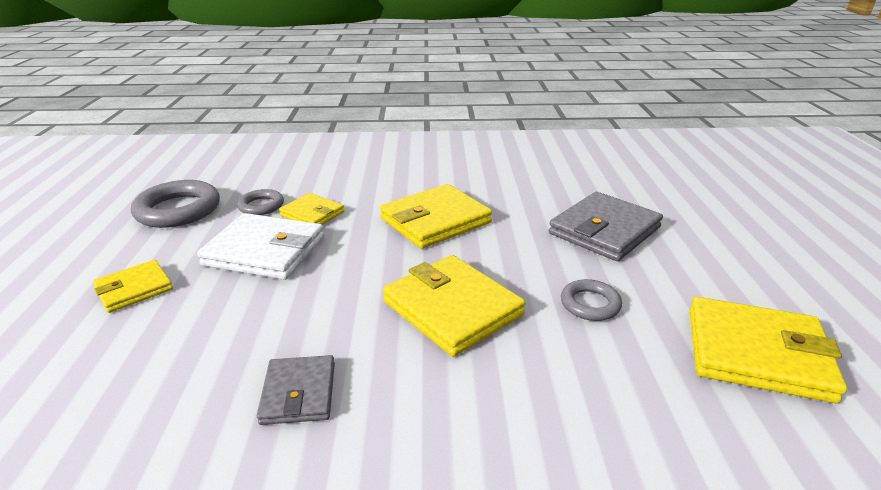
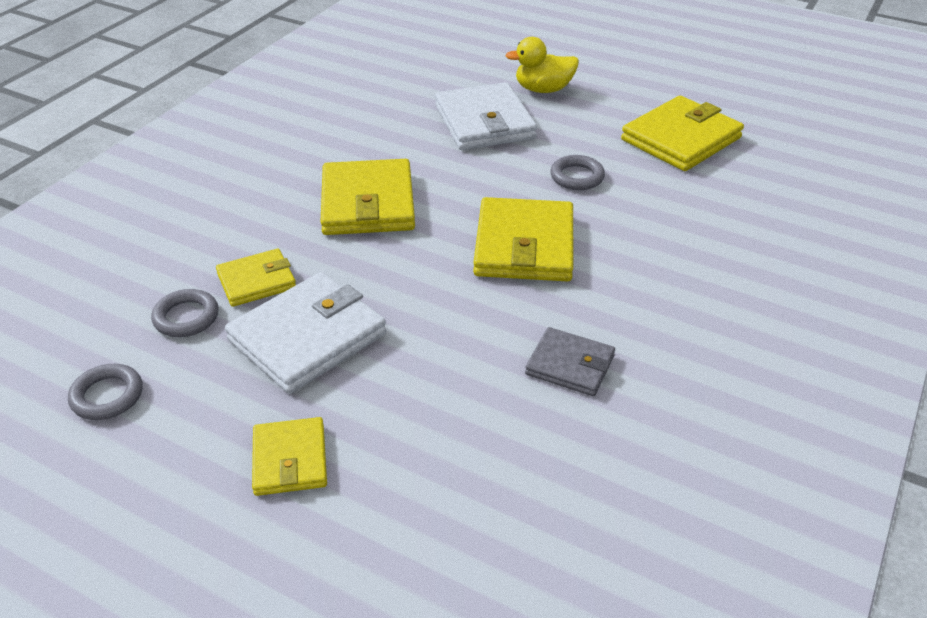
camera: 60 degrees left, 10 degrees up
grey ring [131,180,220,228] -> grey ring [68,364,143,420], size x0.56
yellow wallet [383,255,525,357] -> yellow wallet turned 75 degrees counterclockwise [473,197,573,282]
grey wallet [549,192,663,261] -> white wallet [435,82,537,150]
none -> yellow duck [505,37,579,93]

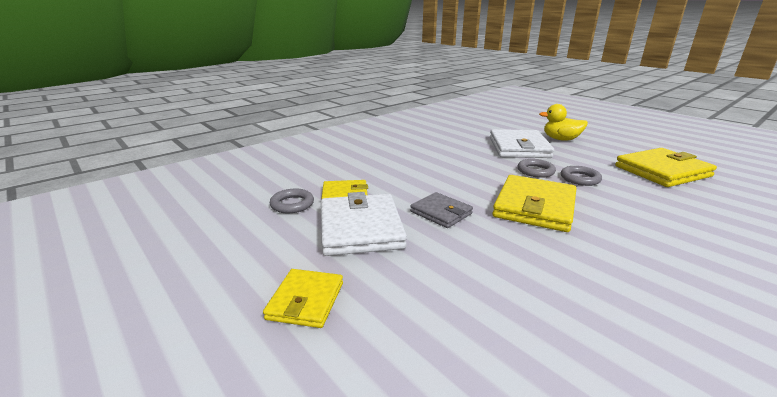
camera: 20 degrees right, 15 degrees down
grey ring [68,364,143,420] -> grey ring moved to [517,159,556,178]
white wallet [225,272,386,394] -> white wallet turned 75 degrees counterclockwise [321,192,407,256]
yellow wallet [321,159,415,235] -> none
grey wallet [525,327,615,396] -> grey wallet moved to [410,192,473,228]

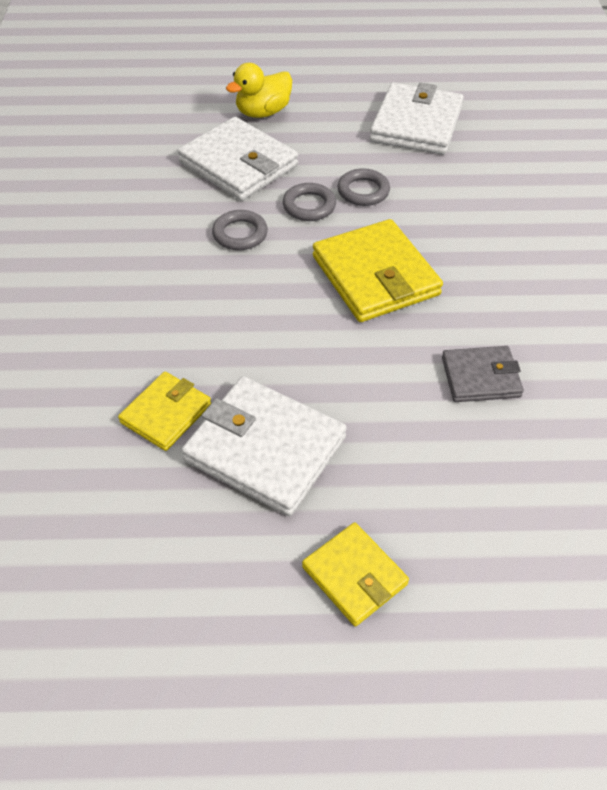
camera: 50 degrees left, 25 degrees up
grey ring [270,188,314,213] -> grey ring moved to [212,210,268,250]
grey wallet [410,192,473,228] -> grey wallet moved to [442,346,524,402]
yellow wallet [615,148,717,187] -> white wallet [370,82,464,155]

